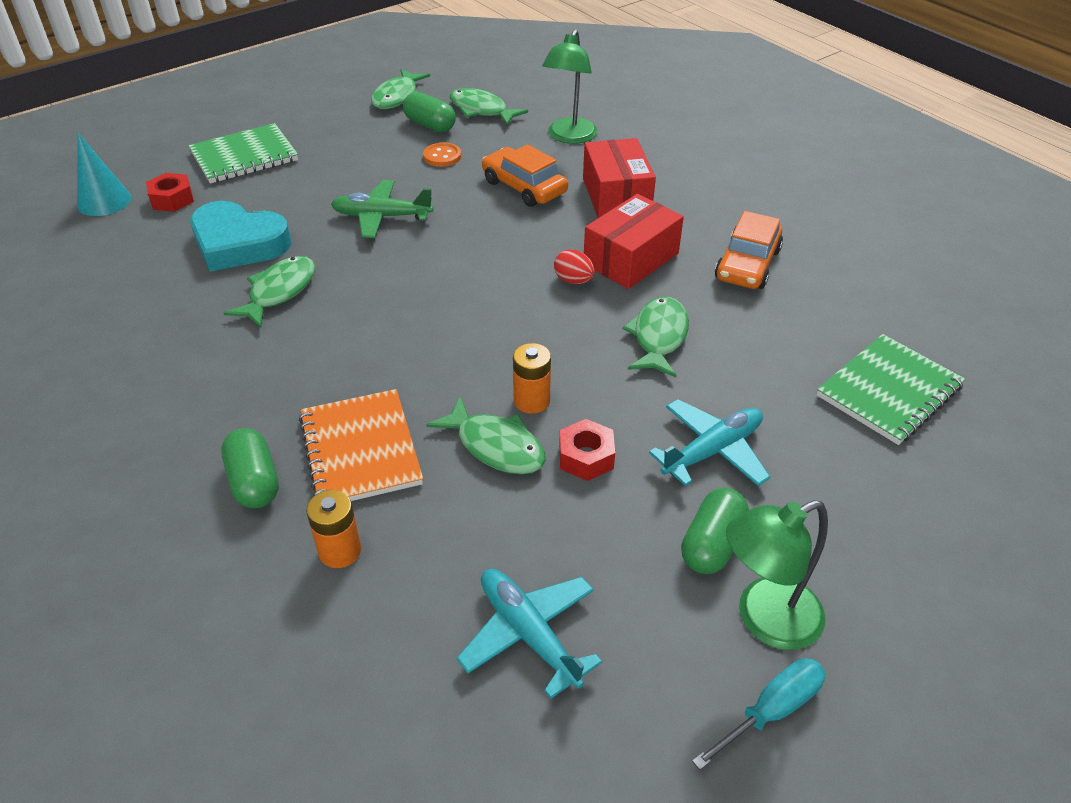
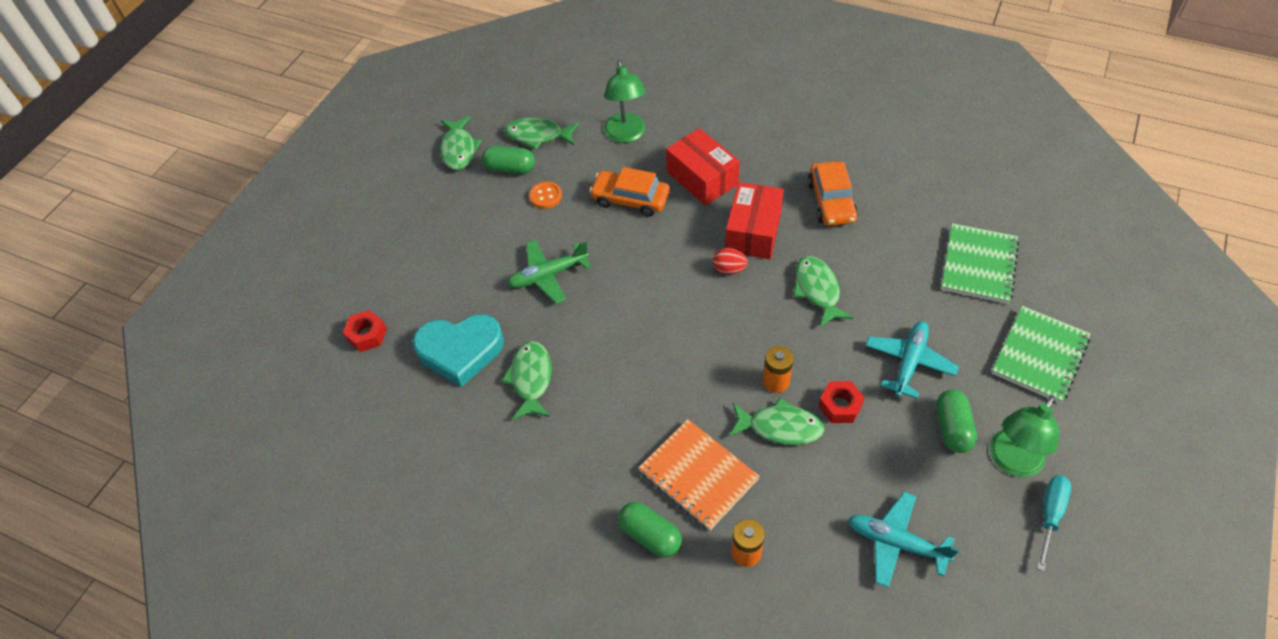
camera: 25 degrees left, 10 degrees up
turquoise cone [77,133,131,216] -> none
green notebook [188,123,298,184] -> green notebook moved to [992,306,1091,403]

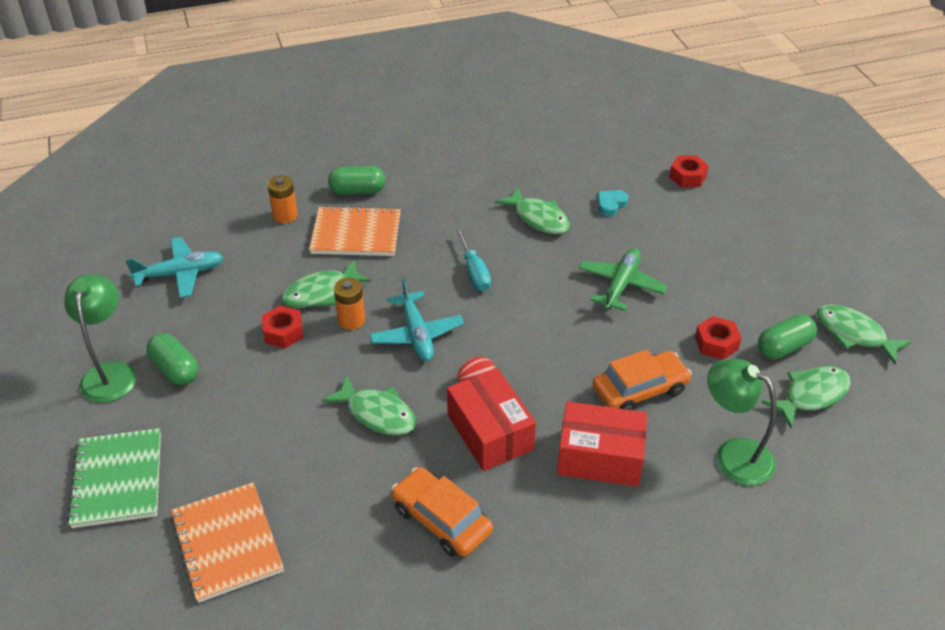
camera: 135 degrees right, 10 degrees down
turquoise heart [413,314,504,387] -> turquoise heart [597,190,628,216], size x0.44
orange button [529,181,562,209] -> red nut [695,316,741,360]
turquoise plane [865,321,959,399] -> turquoise plane moved to [369,278,464,361]
green notebook [941,223,1019,304] -> orange notebook [170,482,284,603]
turquoise screwdriver [1037,475,1071,571] -> turquoise screwdriver moved to [456,228,491,291]

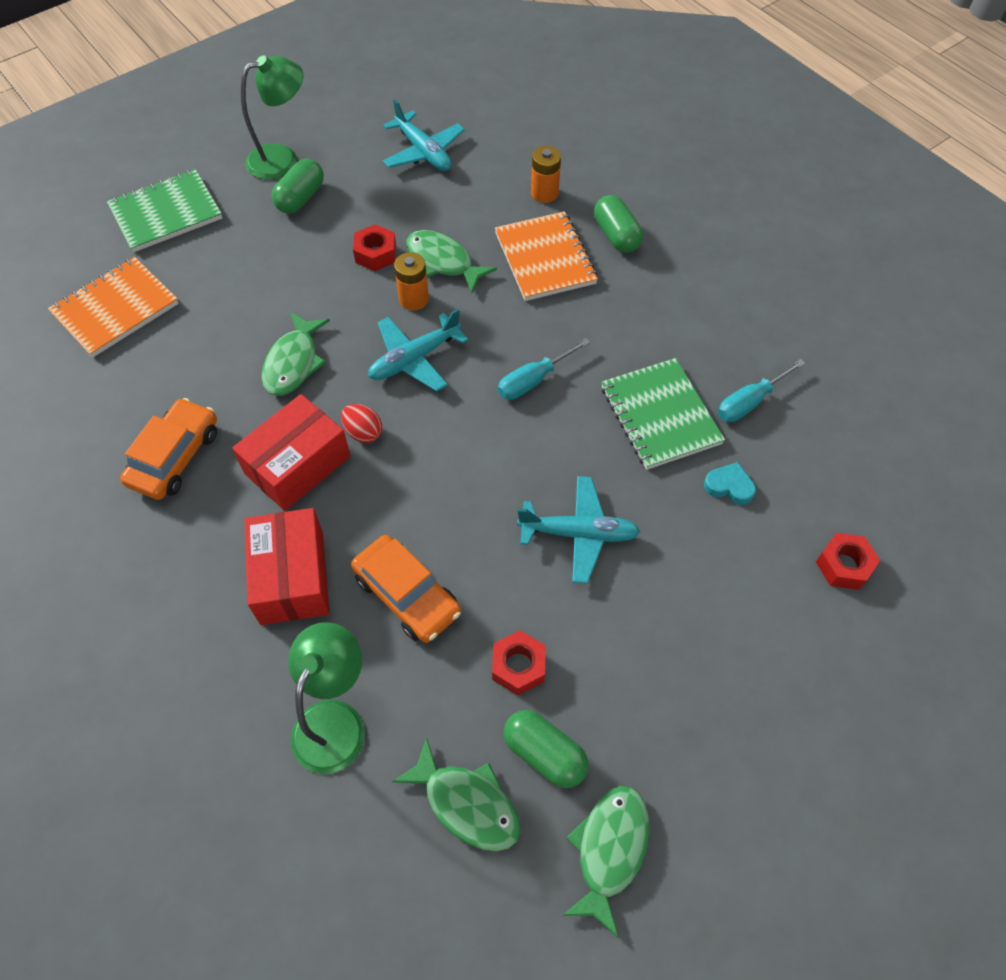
camera: 70 degrees right, 15 degrees up
green fish [495,187,570,234] -> green notebook [601,358,725,470]
green plane [578,248,668,311] -> turquoise plane [517,476,641,584]
none -> turquoise screwdriver [718,359,806,422]

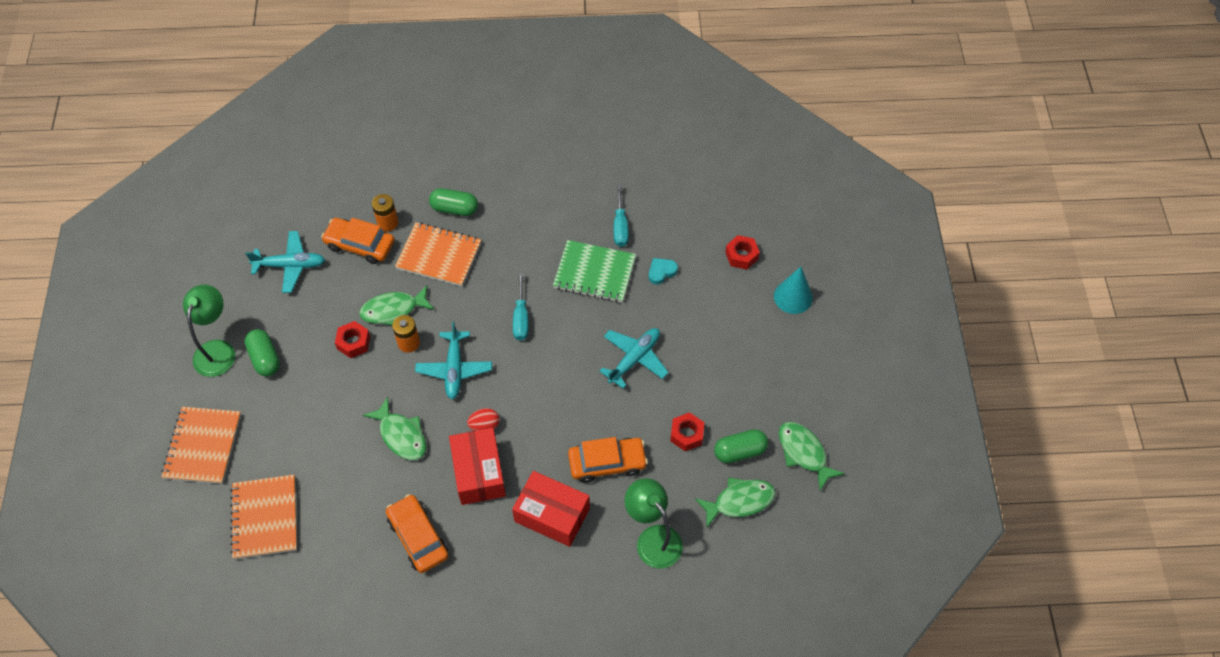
camera: 55 degrees left, 0 degrees up
green notebook [107,169,222,252] -> orange notebook [162,407,241,484]
none -> orange car [321,218,395,264]
none -> turquoise cone [774,267,813,314]

